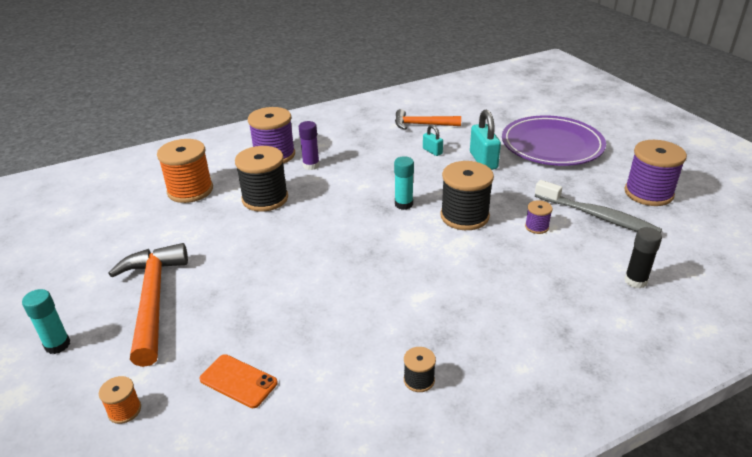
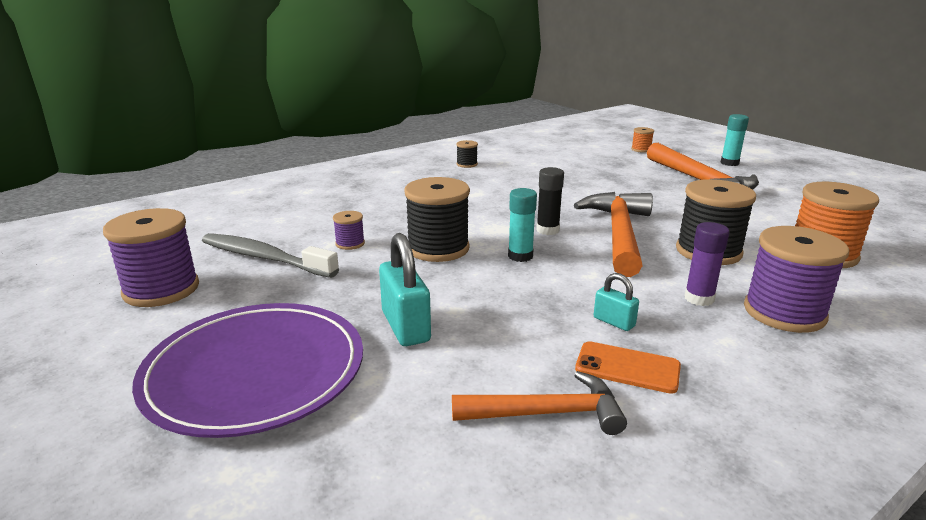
camera: 170 degrees right, 10 degrees down
orange phone [199,354,278,408] -> orange phone moved to [575,341,681,394]
turquoise padlock [423,125,443,156] -> turquoise padlock moved to [594,273,639,331]
black glue stick [624,227,662,288] -> black glue stick moved to [536,167,564,235]
none -> orange hammer [574,192,653,277]

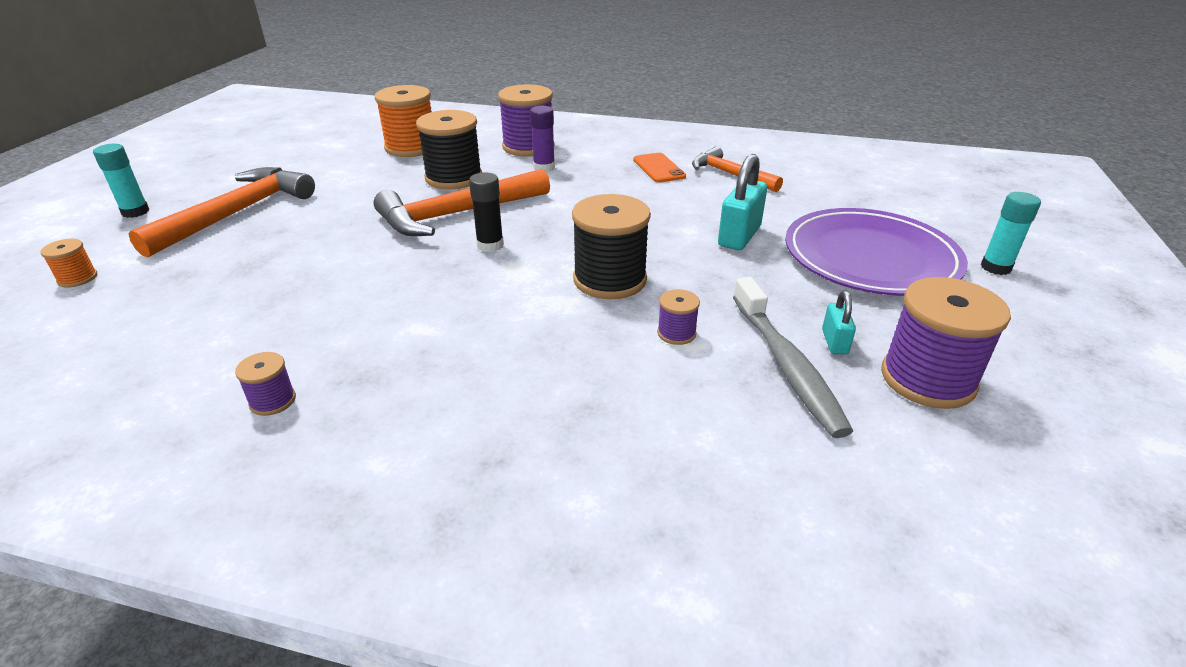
camera: 130 degrees left, 10 degrees up
black spool [456,140,478,168] -> purple spool [235,352,296,416]
turquoise glue stick [508,188,537,262] -> turquoise glue stick moved to [981,192,1041,275]
turquoise padlock [594,273,639,331] -> turquoise padlock moved to [822,291,856,355]

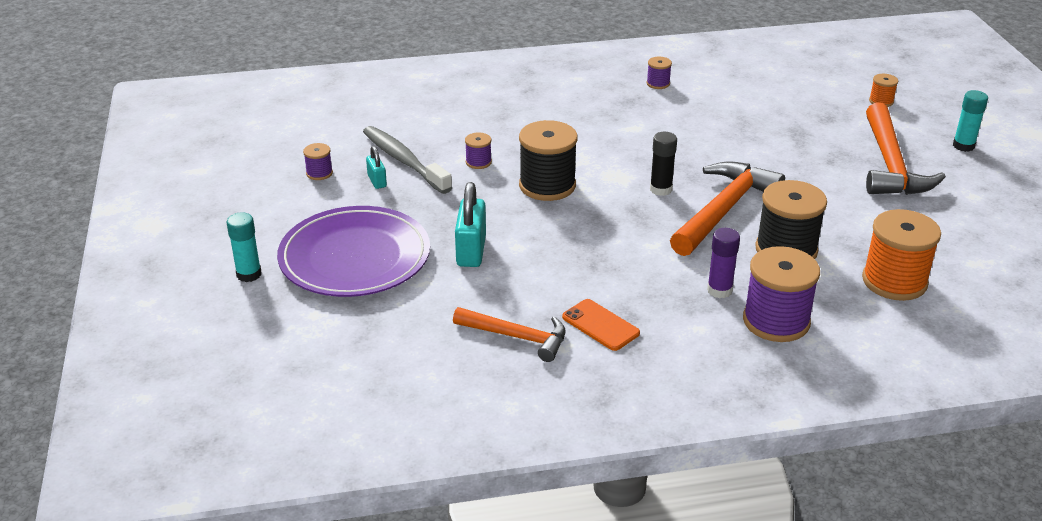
camera: 155 degrees right, 0 degrees up
purple spool [881,277,1011,409] -> purple spool [303,143,333,180], size x0.47

